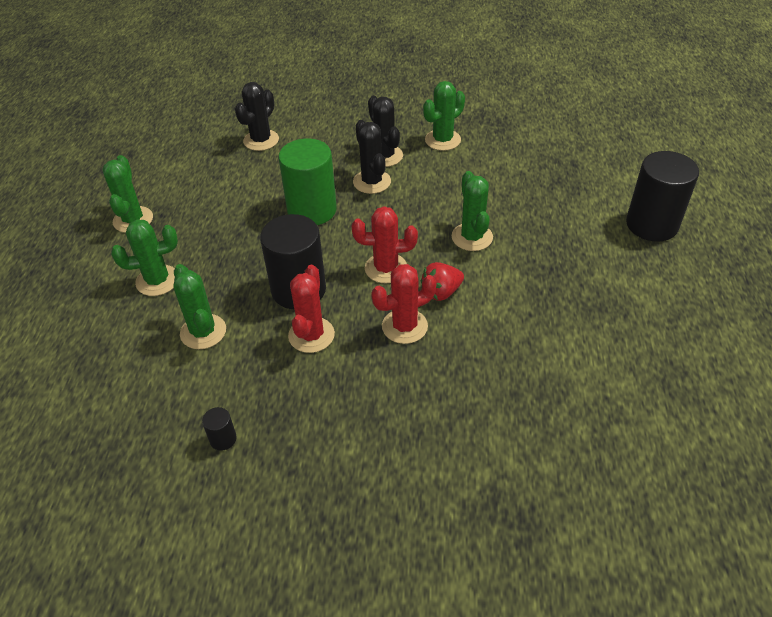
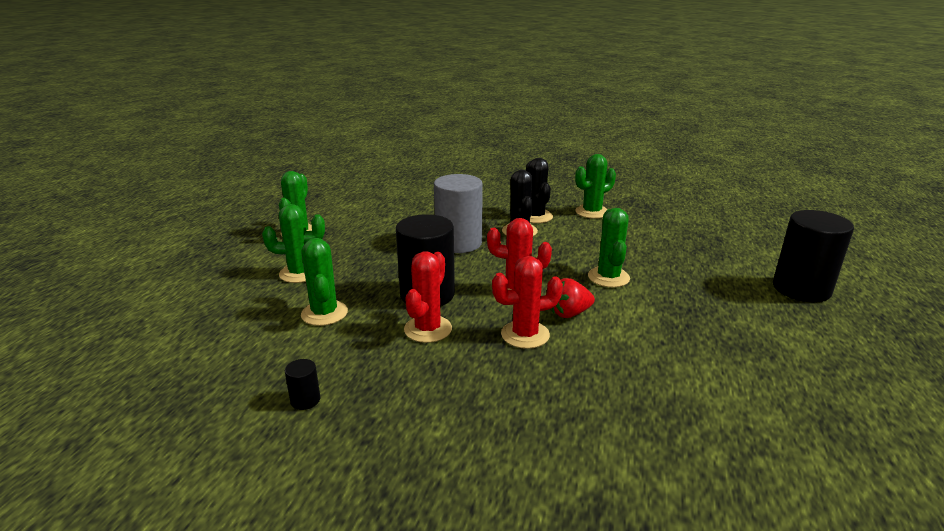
camera: 10 degrees right, 20 degrees down
black cactus [235,82,279,151] -> none
green cylinder [278,138,337,225] -> grey cylinder [434,174,483,253]

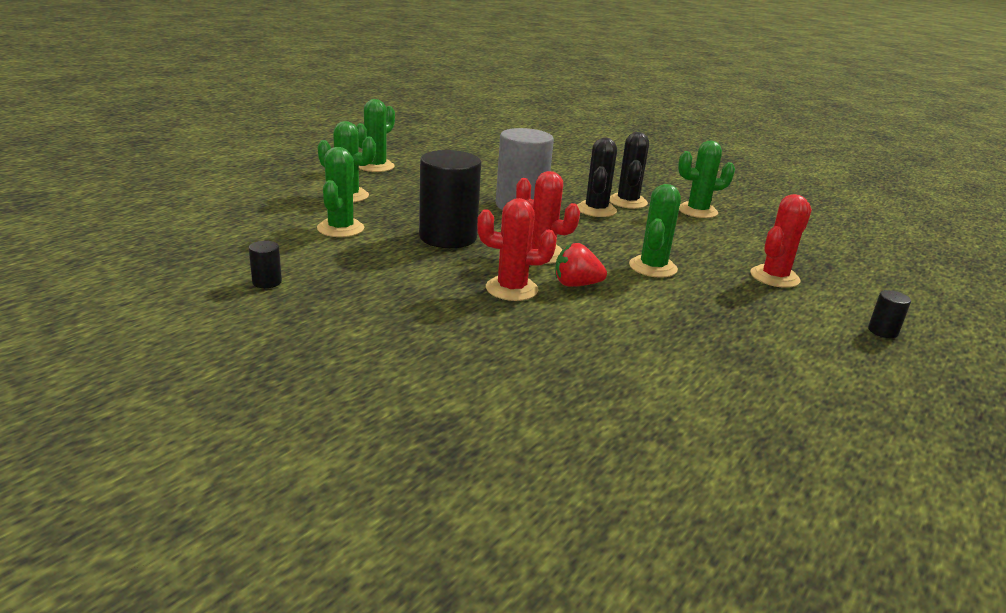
camera: 20 degrees right, 0 degrees up
red cactus [404,251,452,343] -> red cactus moved to [750,194,812,288]
black cylinder [773,210,854,302] -> black cylinder [868,290,911,338], size x0.41

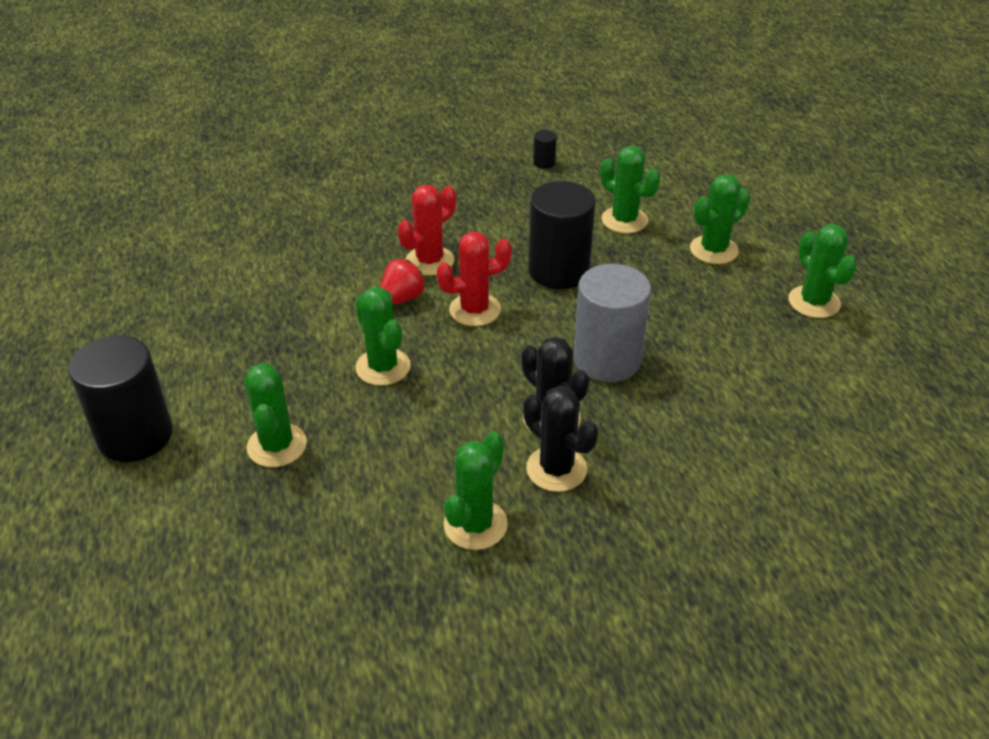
camera: 130 degrees right, 15 degrees up
red cactus [750,194,812,288] -> green cactus [244,363,307,467]
black cylinder [868,290,911,338] -> black cylinder [69,335,173,462], size x2.42

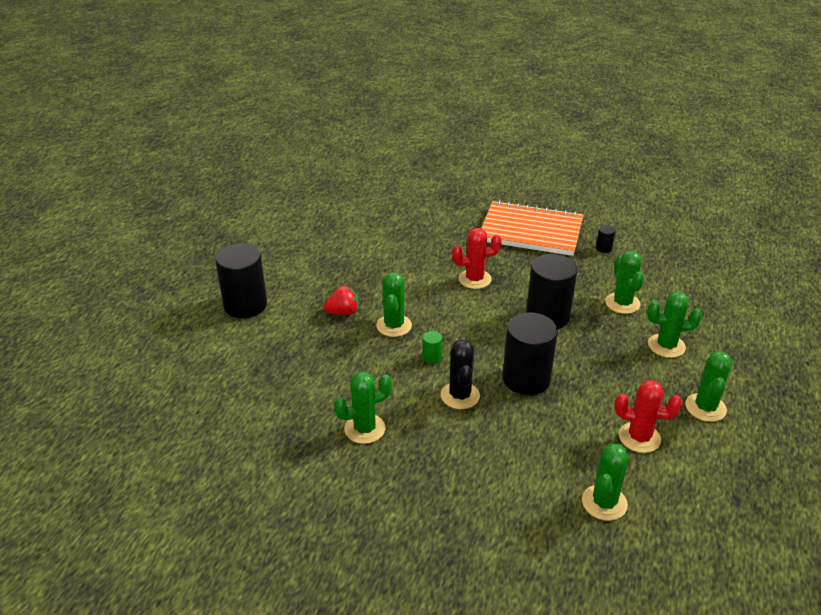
camera: 35 degrees right, 5 degrees down
green cactus [244,363,307,467] -> green cactus moved to [582,444,628,521]
red strawberry [380,259,426,305] -> red strawberry moved to [324,286,358,315]
red cactus [436,232,512,326] -> red cactus moved to [615,380,682,453]
black cactus [523,386,598,492] -> none
grey cylinder [573,264,651,382] -> black cylinder [502,312,558,395]
none -> green cylinder [423,331,442,364]
none -> orange notebook [481,200,583,256]

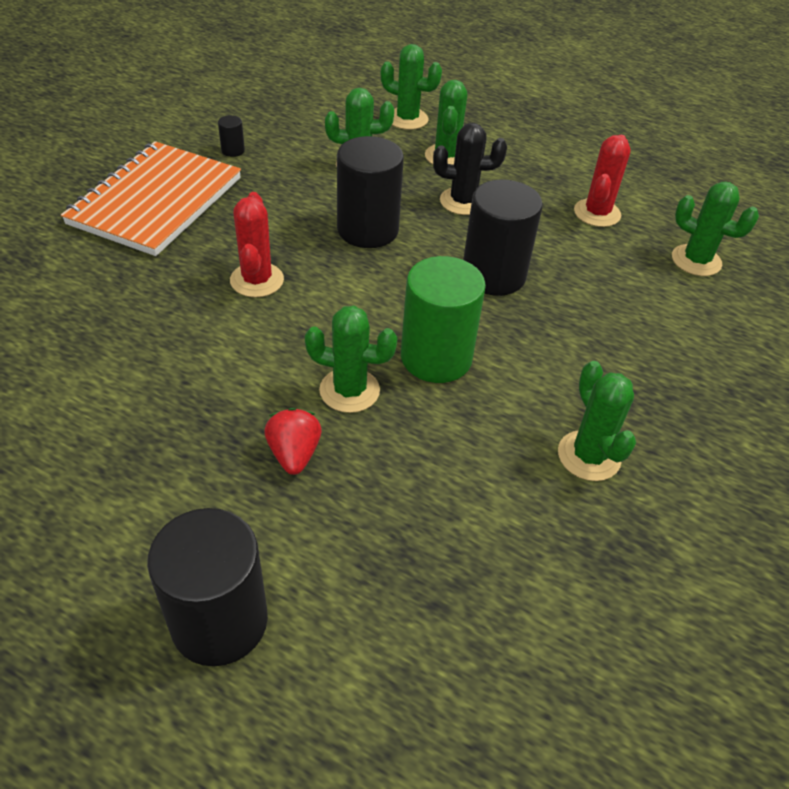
camera: 85 degrees left, 10 degrees up
green cylinder [423,331,442,364] -> green cylinder [401,256,486,383], size x2.42
black cactus [441,339,480,409] -> black cactus moved to [433,123,507,215]
green cactus [685,351,733,422] -> green cactus moved to [381,44,442,130]

